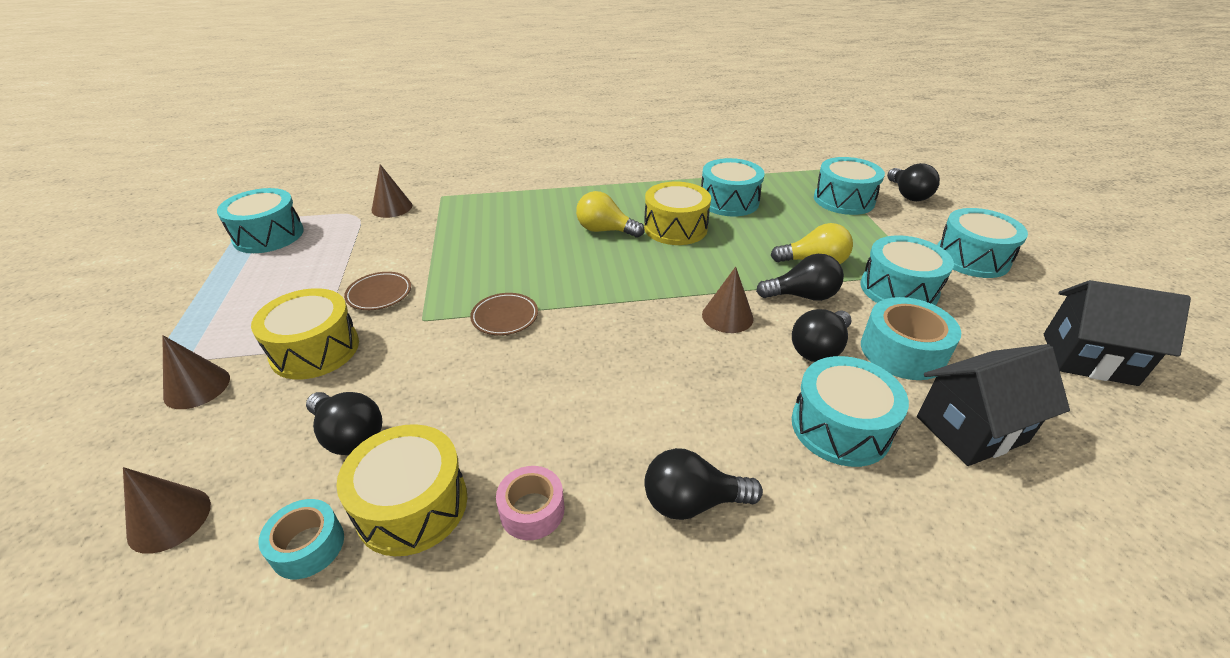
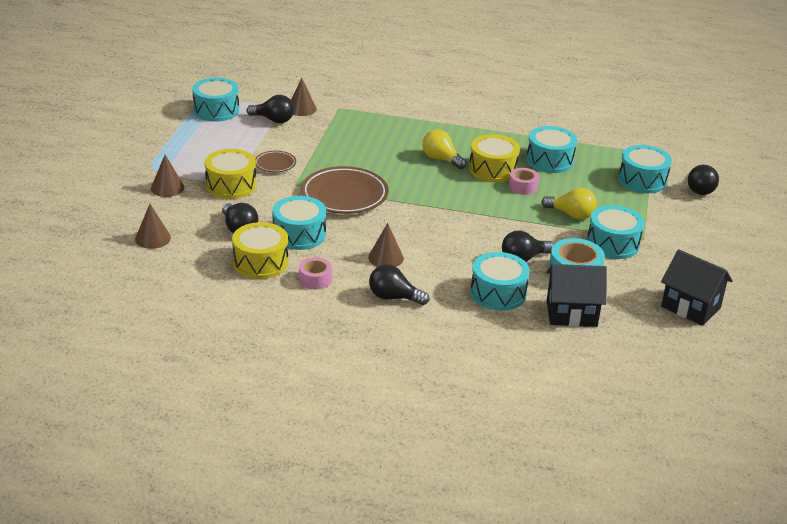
camera: 20 degrees right, 5 degrees down
turquoise tape [258,499,344,579] -> none
brown plate [470,293,538,335] -> brown plate [301,166,389,214], size x2.01
brown cone [702,267,754,333] -> brown cone moved to [368,223,404,267]
black light bulb [756,254,844,301] -> black light bulb moved to [247,95,294,123]
turquoise drum [937,208,1028,278] -> turquoise drum moved to [272,196,326,250]
none -> pink tape [509,168,539,195]

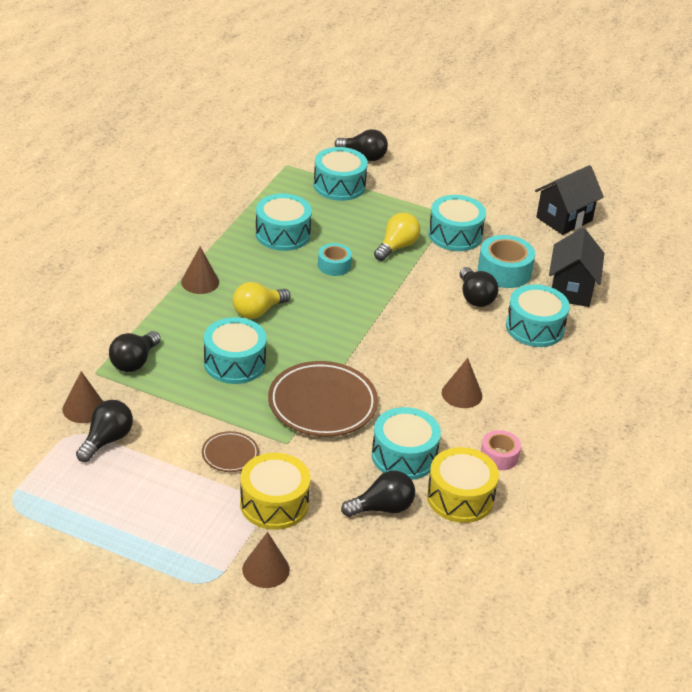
camera: 80 degrees left, 5 degrees up
brown cone [135,204,171,249] -> brown cone moved to [181,247,219,294]
turquoise drum [192,78,239,122] -> turquoise drum moved to [204,317,267,384]
black light bulb [369,264,429,305] -> black light bulb moved to [109,331,161,372]
yellow drum [469,134,520,182] -> none
pink tape [509,168,539,195] -> turquoise tape [318,243,352,276]

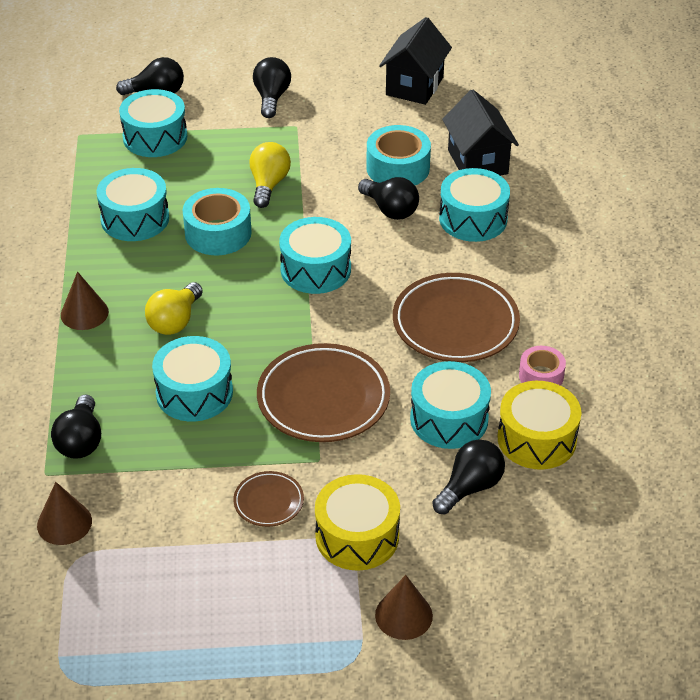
camera: 25 degrees left, 5 degrees up
black light bulb [76,400,133,462] -> black light bulb moved to [253,57,291,118]
turquoise tape [318,243,352,276] -> turquoise tape [183,188,252,255], size x1.64
turquoise drum [428,195,486,251] -> turquoise drum moved to [279,217,351,294]
brown cone [442,358,482,408] -> brown plate [393,273,520,362]

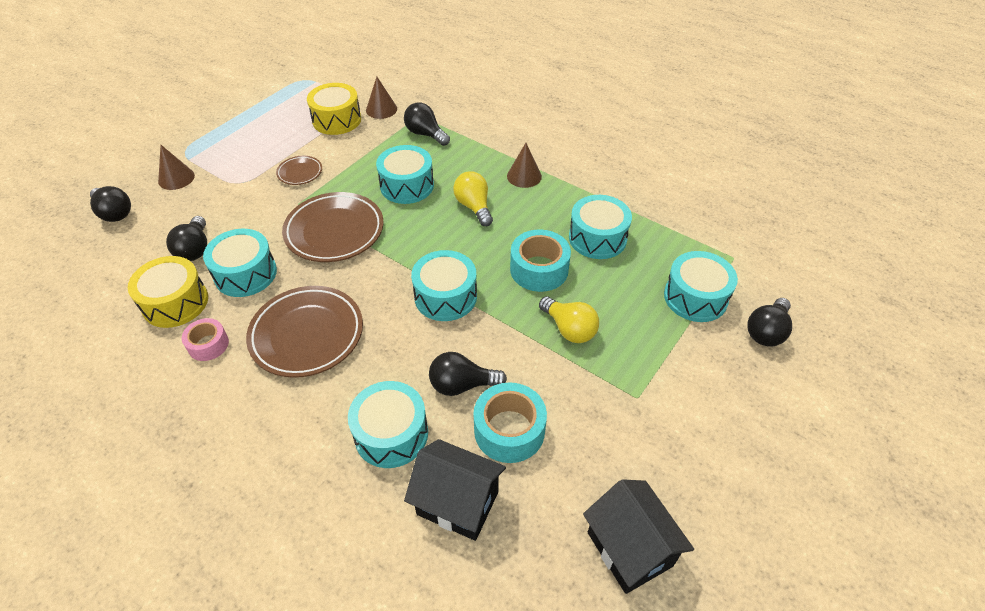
camera: 130 degrees right, 5 degrees up
black light bulb [253,57,291,118] -> black light bulb moved to [90,186,131,222]
yellow drum [315,474,400,571] -> yellow drum moved to [307,83,361,135]

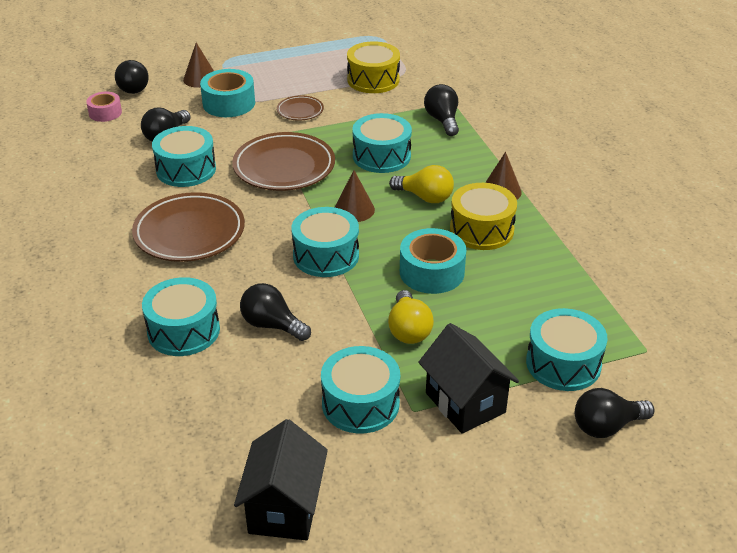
camera: 35 degrees right, 10 degrees down
yellow drum [128,256,208,328] -> yellow drum moved to [450,183,517,250]
pink tape [182,318,229,361] -> pink tape moved to [86,92,122,122]
brown cone [366,77,397,119] -> brown cone moved to [335,170,375,222]
black house [404,439,506,541] -> black house moved to [418,323,519,433]
yellow light bulb [453,171,493,226] -> yellow light bulb turned 105 degrees clockwise [389,165,454,203]
turquoise tape [473,382,547,463] -> turquoise tape moved to [200,69,255,117]
turquoise drum [569,195,632,259] -> turquoise drum moved to [321,346,400,434]

